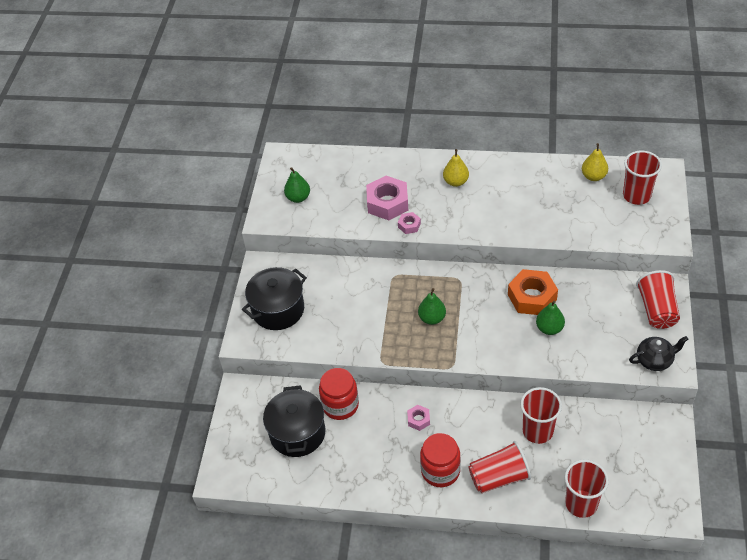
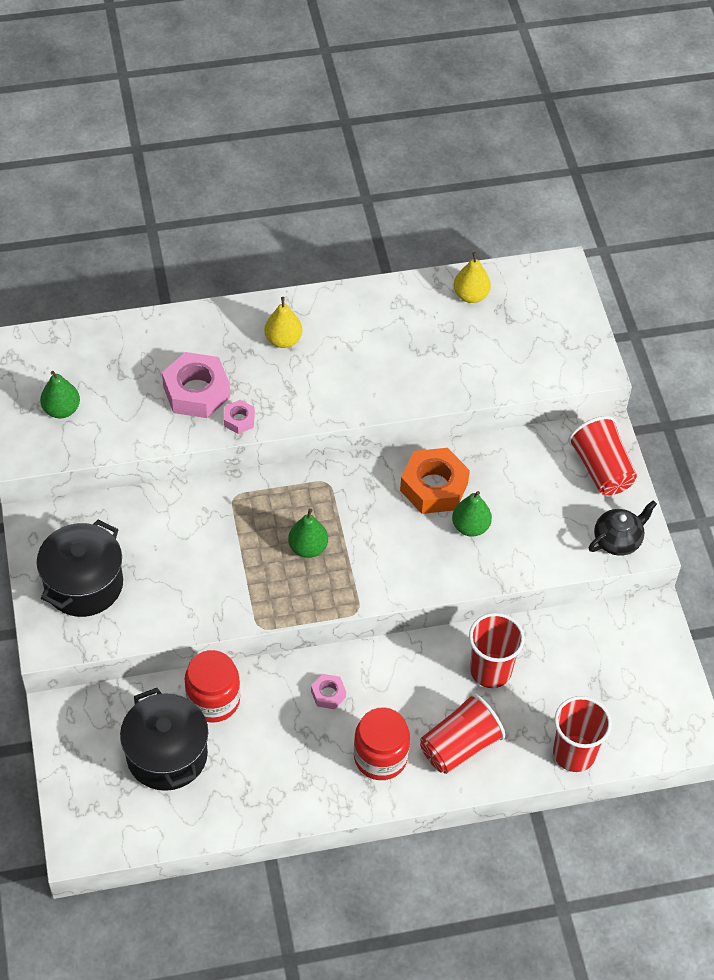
camera: 25 degrees left, 5 degrees up
red cup [623,151,662,205] -> none

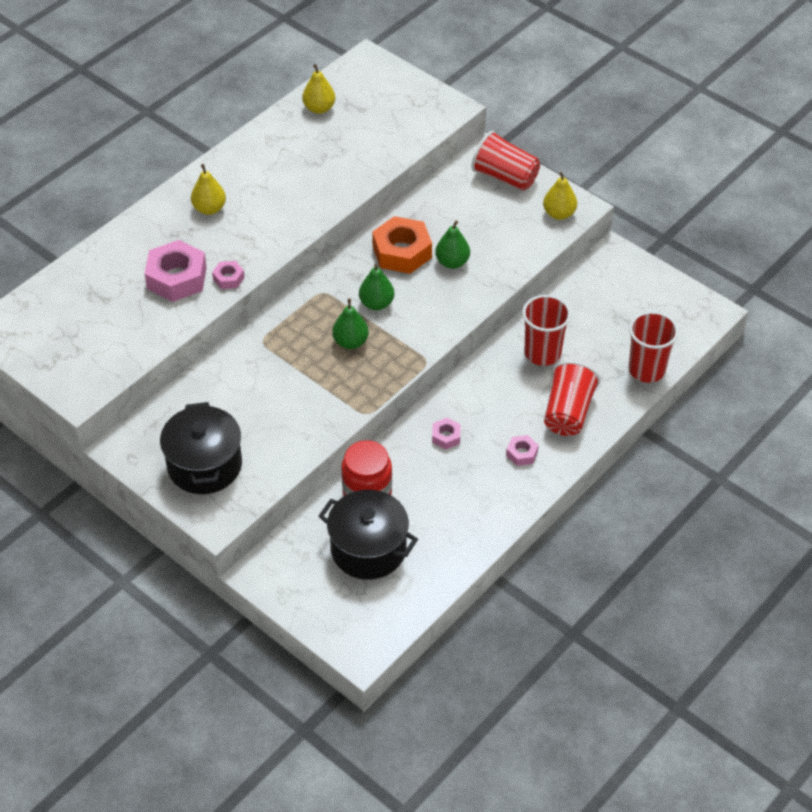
camera: 35 degrees left, 5 degrees down
green pear [40,371,80,418] -> green pear moved to [359,264,394,310]
red jar [354,707,410,780] -> pink nut [506,435,539,466]
black teapot [589,500,657,556] -> yellow pear [543,172,577,220]

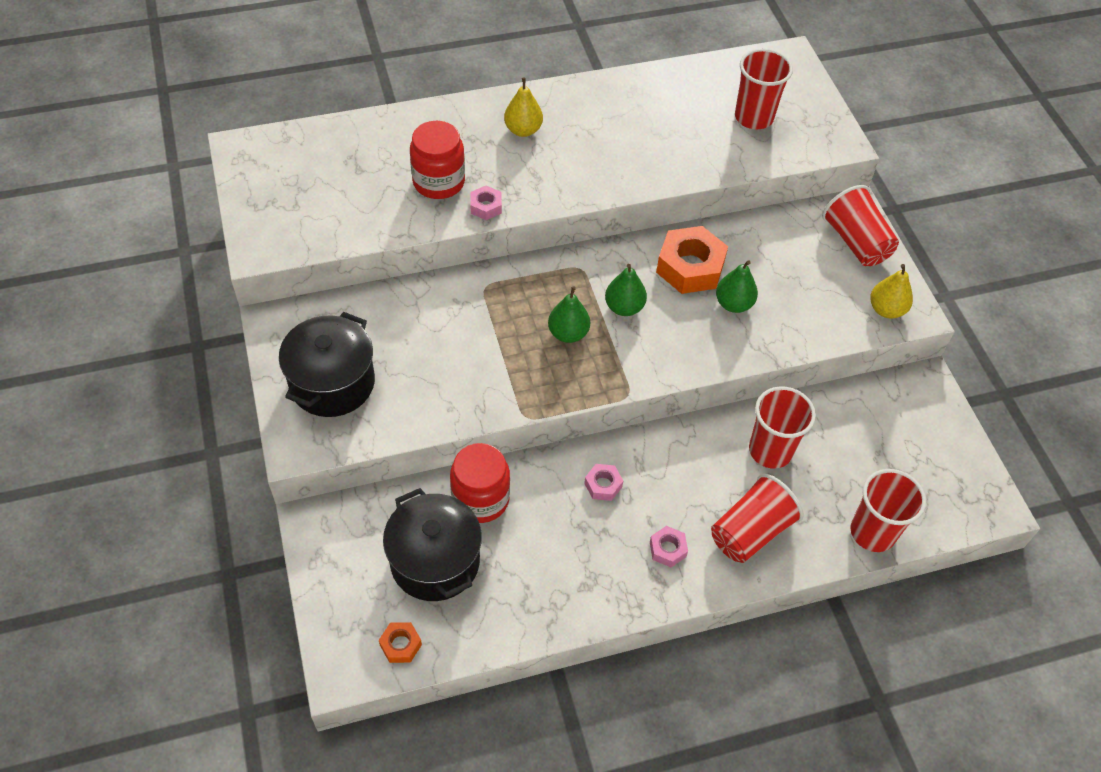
camera: 30 degrees right, 5 degrees up
pink nut [144,240,207,302] -> red jar [410,121,465,199]
yellow pear [302,64,335,114] -> none
none -> orange nut [379,622,422,663]
none -> red cup [735,49,793,129]

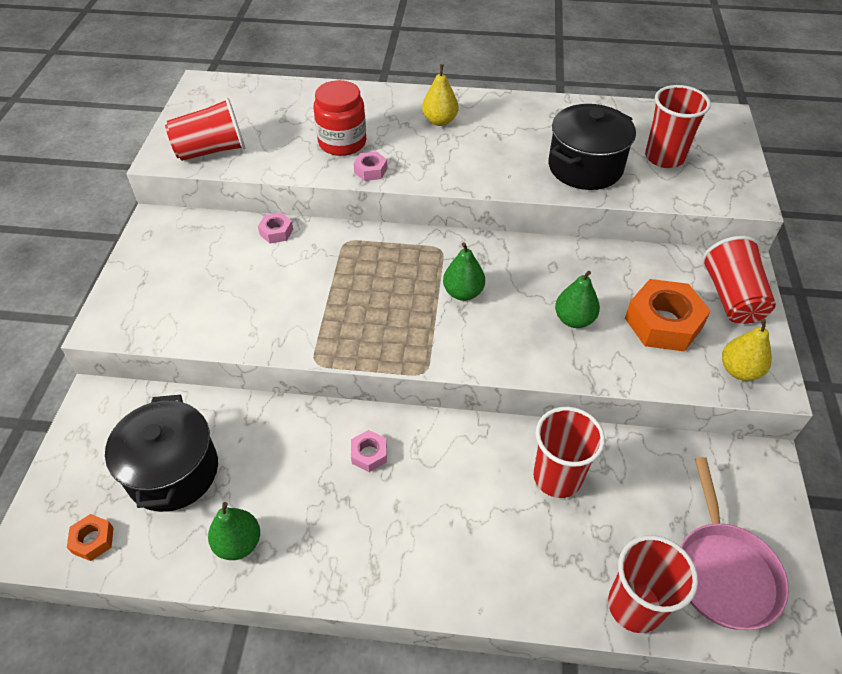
camera: 25 degrees right, 5 degrees down
black pot [279,312,375,417] -> black pot moved to [549,104,636,190]
red jar [450,443,510,523] -> none
green pear [548,286,590,343] -> green pear moved to [208,502,260,560]
pink nut [650,526,688,567] -> pink nut moved to [258,213,293,243]
orange nut [656,226,728,294] -> orange nut moved to [625,279,711,352]
red cup [711,474,804,563] -> red cup moved to [165,98,245,161]
none -> pink pan [680,457,789,630]

